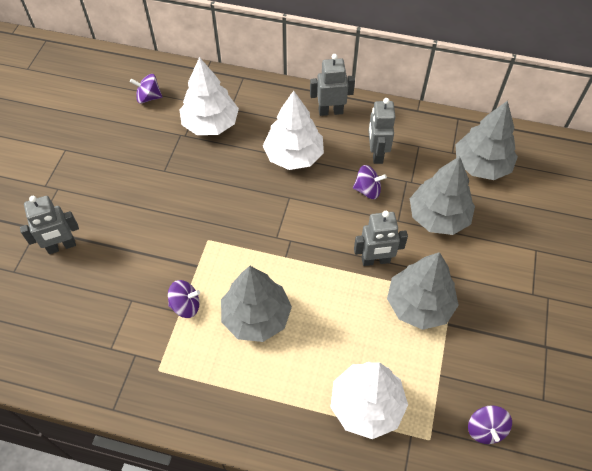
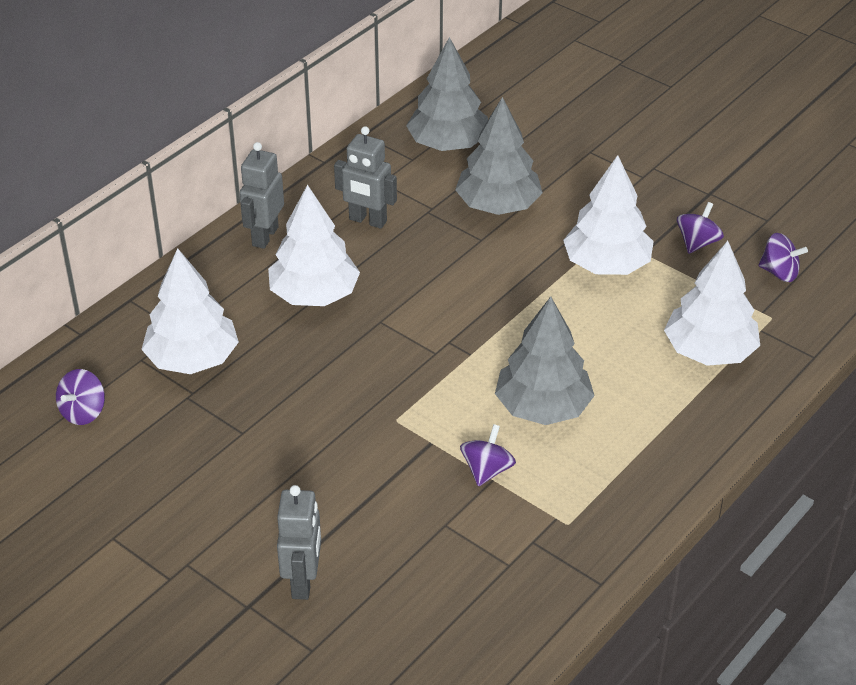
camera: 65 degrees left, 15 degrees down
purple spinning top [353,165,387,199] -> purple spinning top moved to [677,202,724,254]
grey robot [354,211,408,266] -> none
grey tree [387,252,459,330] -> white tree [563,155,654,275]

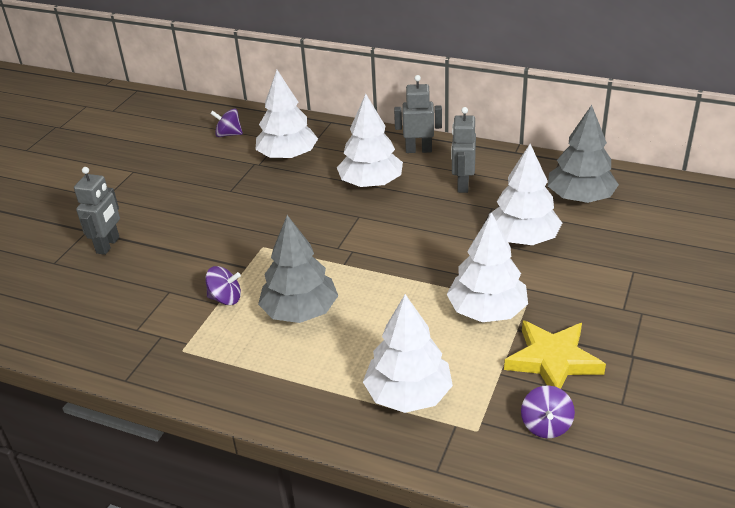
camera: 75 degrees right, 5 degrees down
grey robot [277,485,321,600] -> grey robot turned 60 degrees counterclockwise [74,167,120,255]
grey tree [455,97,543,215] -> white tree [489,144,562,245]
purple spinning top [677,202,724,254] -> yellow star [504,321,606,389]

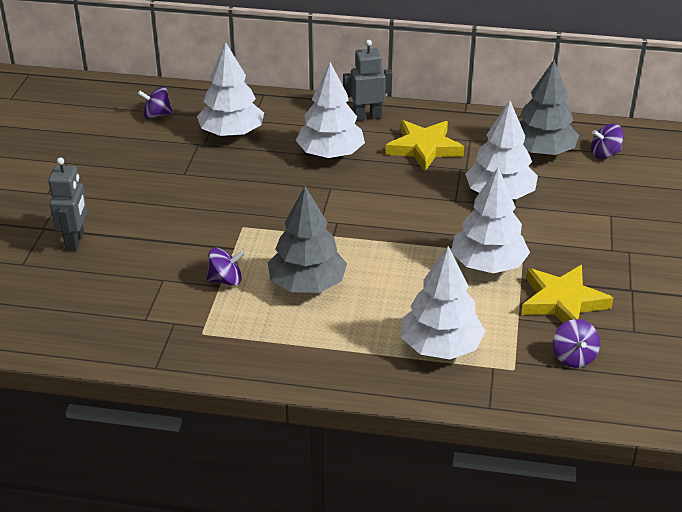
camera: 15 degrees left, 0 degrees up
grey robot [451,107,476,193] -> yellow star [385,120,464,171]
none -> purple spinning top [591,124,624,159]

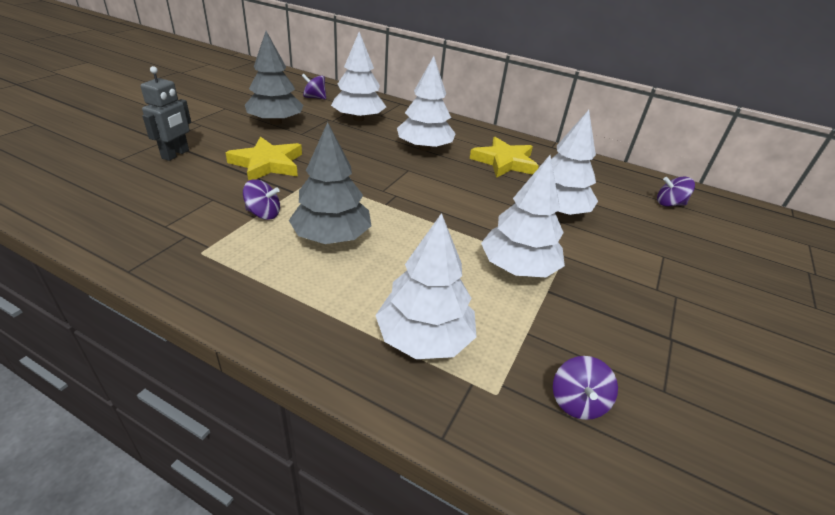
camera: 15 degrees right, 0 degrees up
grey robot [343,40,392,121] -> none
grey tree [520,60,579,156] -> grey tree moved to [245,31,303,125]
yellow star [521,265,614,323] -> yellow star moved to [226,136,302,181]

